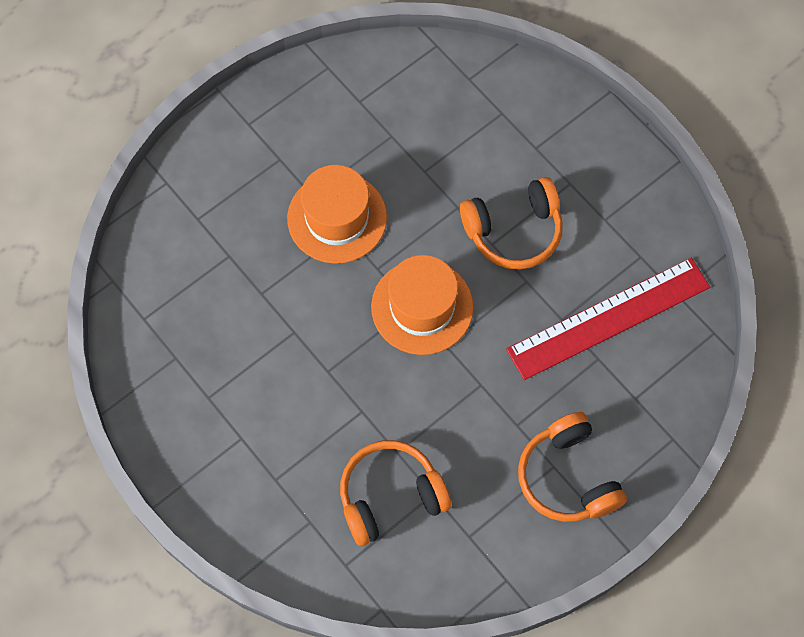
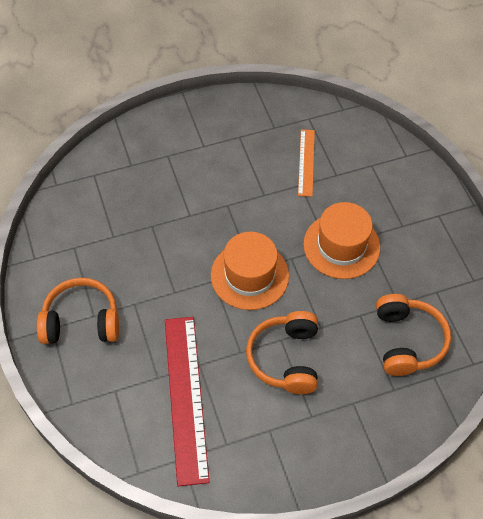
camera: 110 degrees right, 10 degrees down
orange headphones [340,440,452,546] -> orange headphones moved to [376,294,451,376]
none -> orange ruler [298,129,315,197]

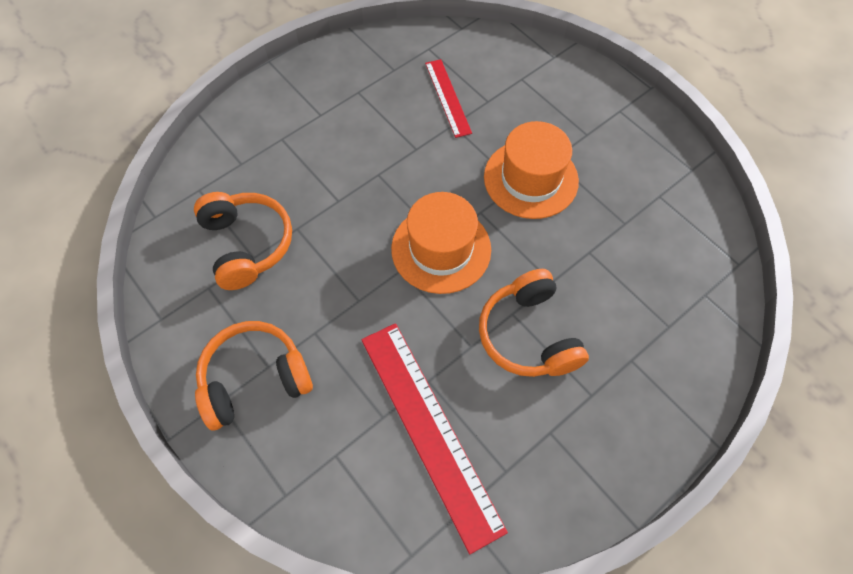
camera: 20 degrees left, 5 degrees up
orange ruler [298,129,315,197] -> red ruler [425,59,472,138]
orange headphones [376,294,451,376] -> orange headphones moved to [194,192,292,290]

